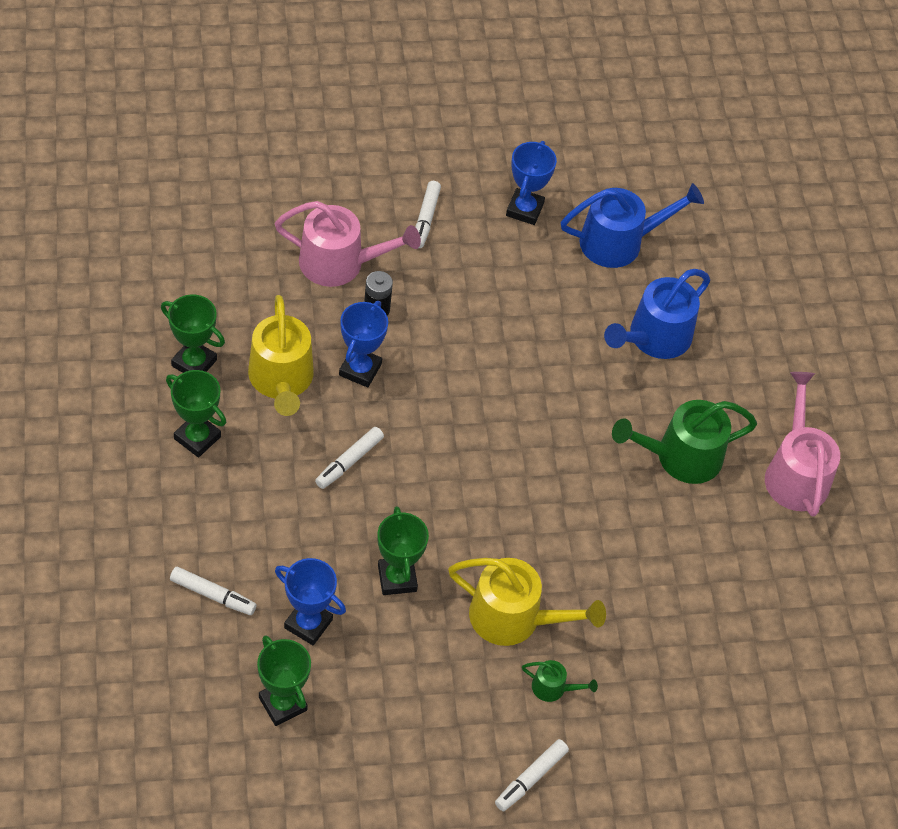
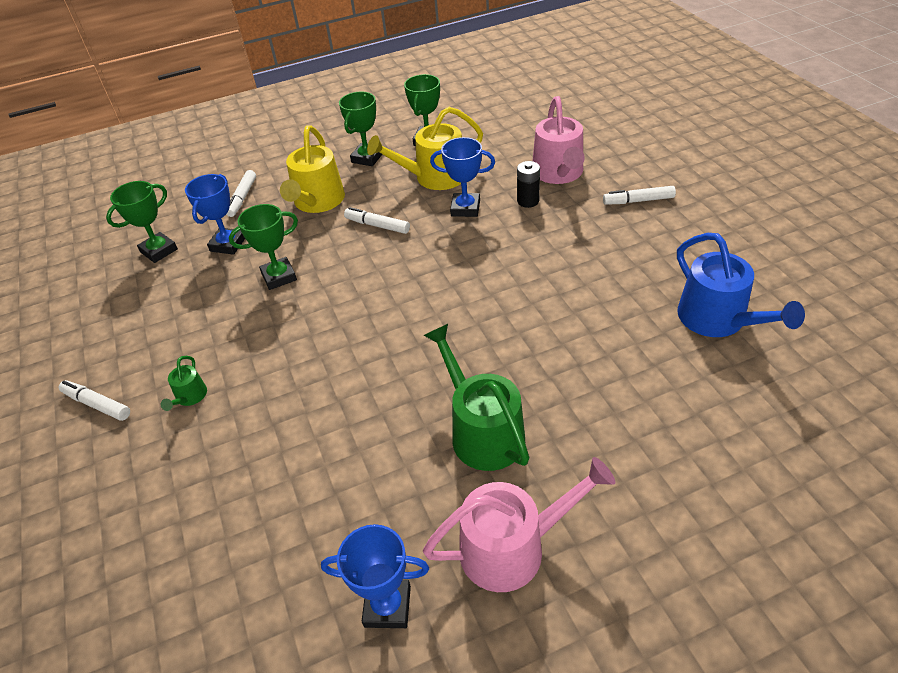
camera: 85 degrees right, 10 degrees down
yellow watering can [448,558,606,646] -> yellow watering can moved to [280,125,345,213]
blue trophy [506,141,557,225] -> blue trophy moved to [321,524,429,628]
blue watering can [604,269,710,359] -> none

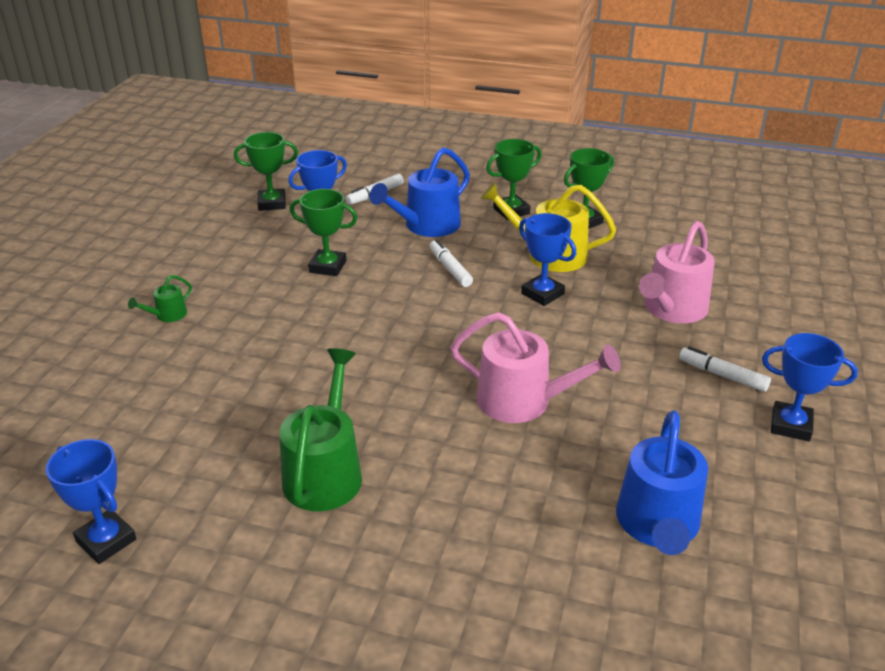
camera: 35 degrees right, 10 degrees down
white marker [59,380,130,421] -> none
yellow watering can [280,125,345,213] -> blue watering can [369,147,470,237]
pink watering can [423,457,616,592] -> pink watering can moved to [451,312,621,423]
black battery [517,161,540,208] -> none
none -> blue trophy [762,333,858,441]

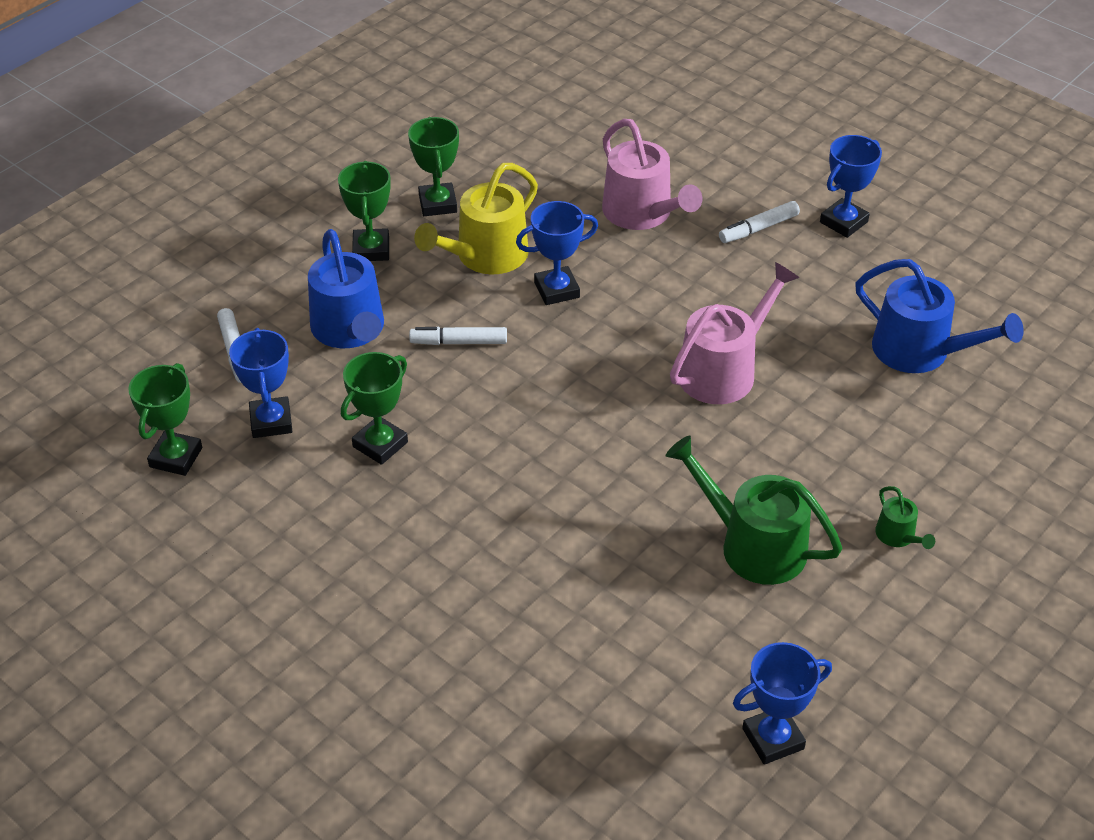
camera: 65 degrees left, 10 degrees up
green watering can [128,275,192,322] -> green watering can moved to [875,486,935,549]

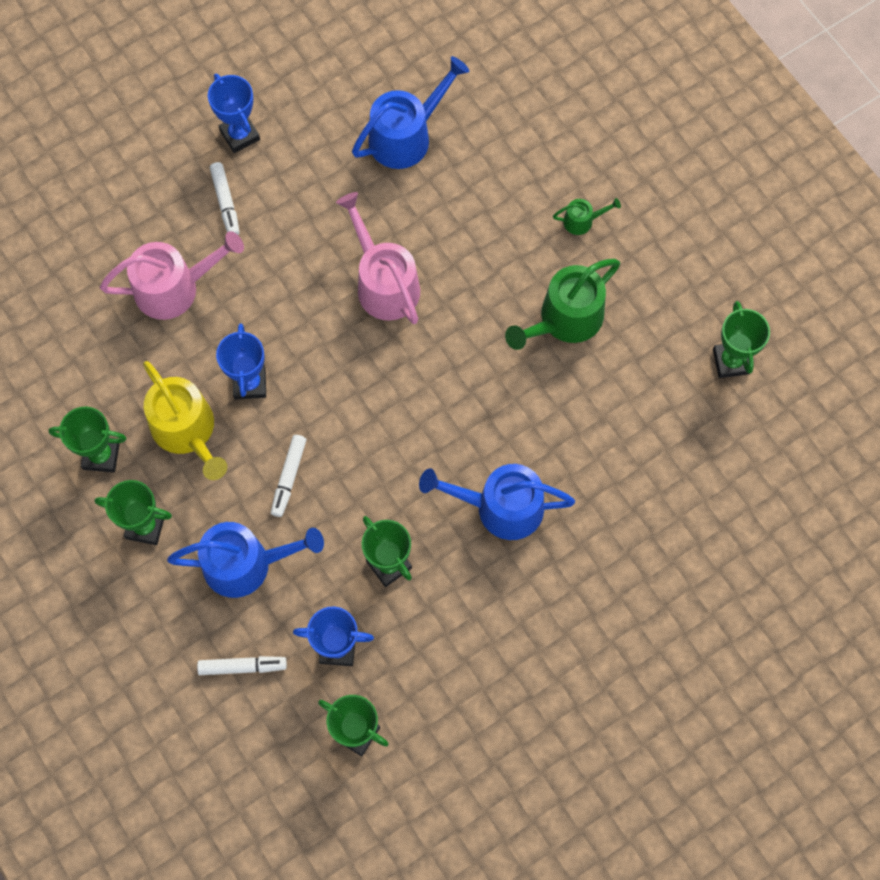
camera: 75 degrees left, 25 degrees up
blue trophy [733,642,832,765] -> green trophy [713,301,770,378]
none -> blue watering can [419,464,575,540]

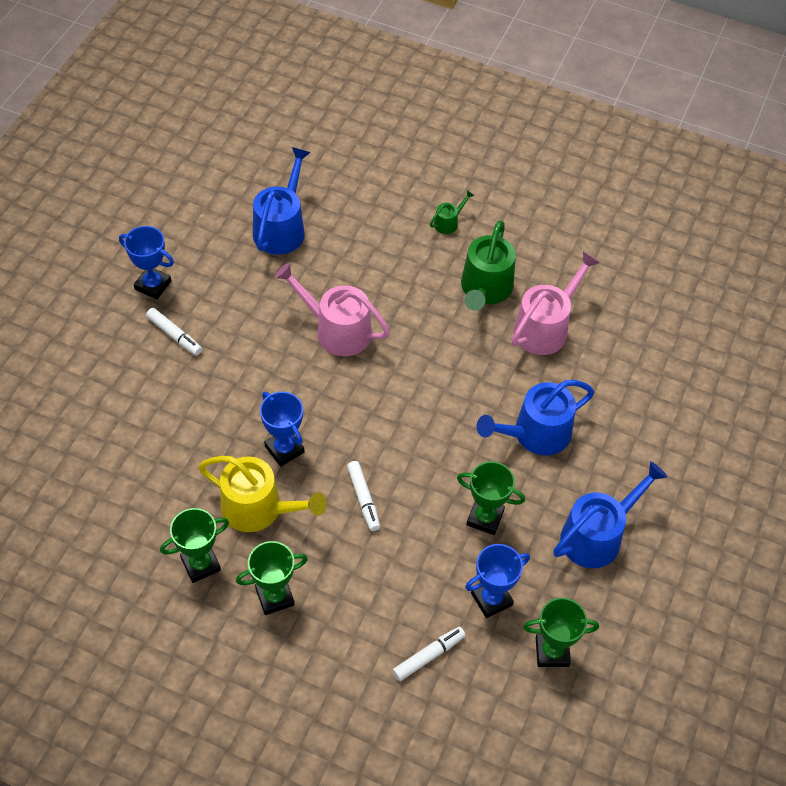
camera: 35 degrees left, 15 degrees down
pink watering can [100,231,244,320] -> pink watering can moved to [512,251,600,355]
blue watering can [167,522,324,598] -> blue watering can moved to [553,461,668,568]
green trophy [713,301,770,378] -> none

